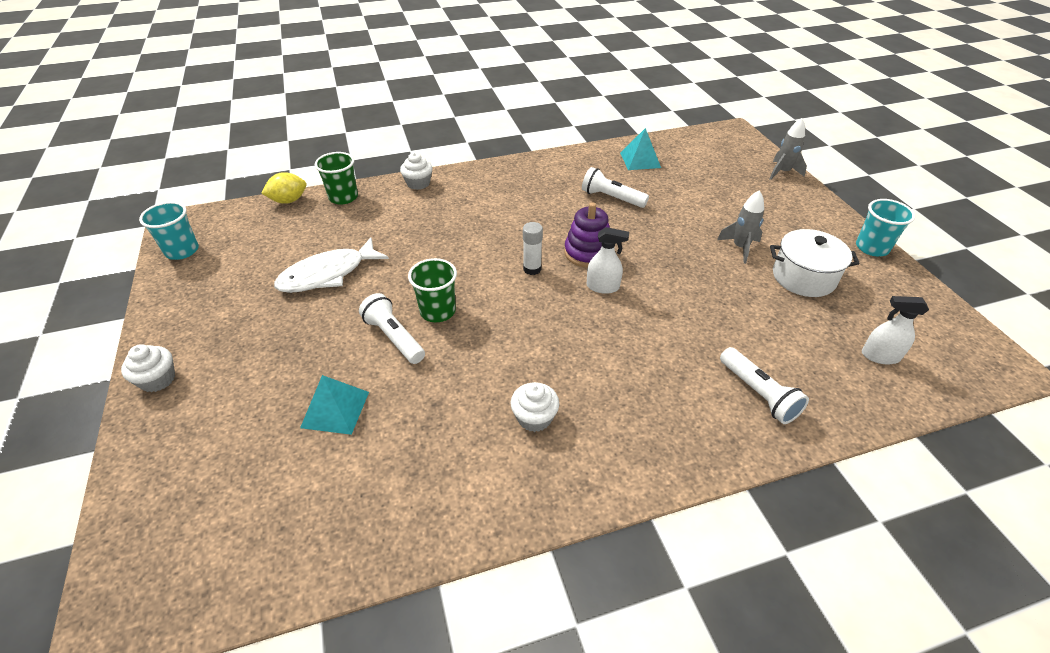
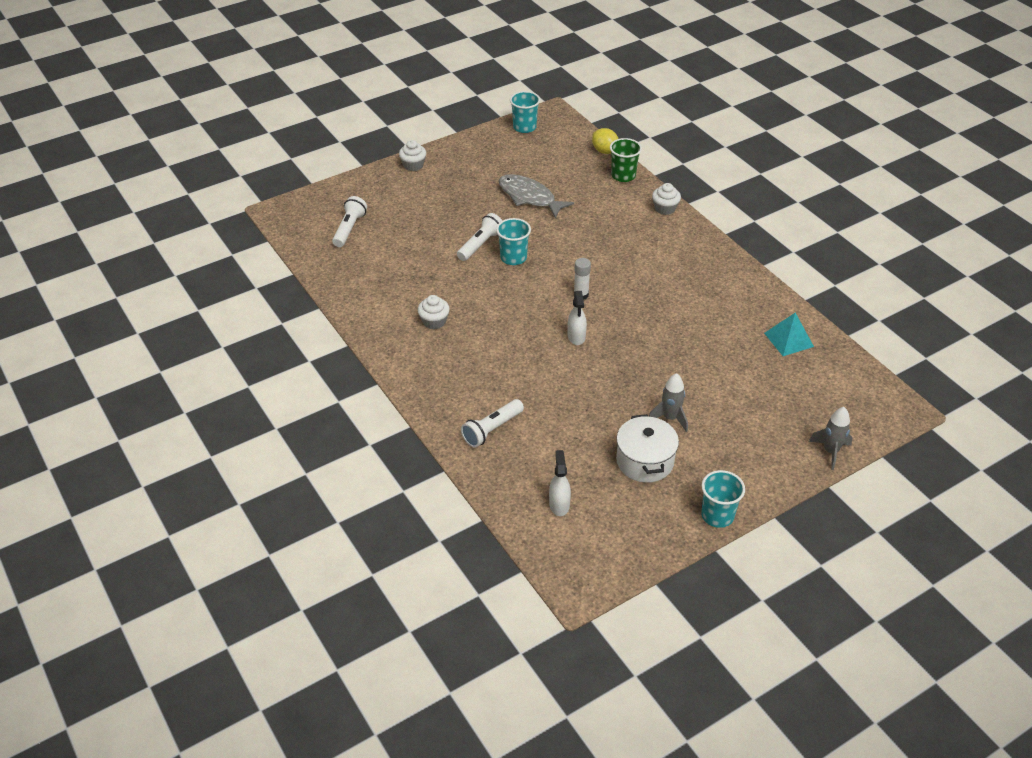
camera: 75 degrees right, 0 degrees up
white fish [274,237,389,293] -> grey fish [499,174,574,218]
turquoise pyramid [300,375,369,435] -> none
green cup [408,258,457,322] -> turquoise cup [496,218,531,265]
purple stacking toy [564,202,610,268] -> none
white flashlight [582,167,649,208] -> white flashlight moved to [332,196,367,247]

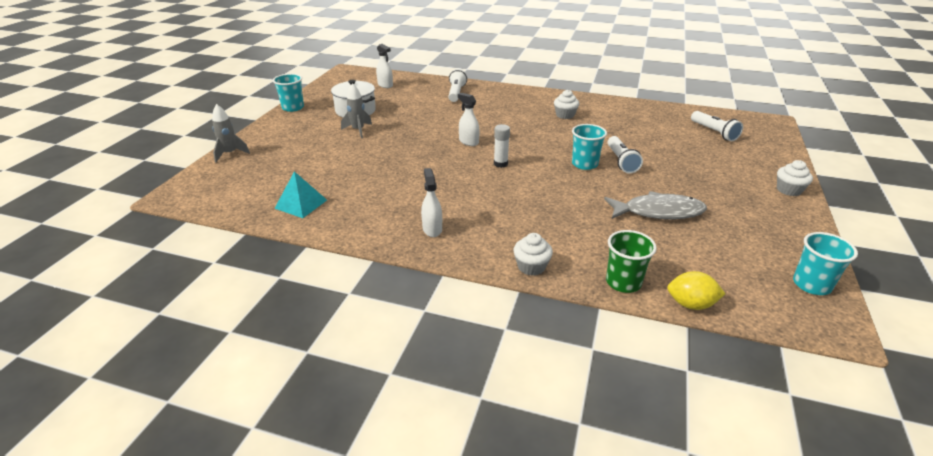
camera: 140 degrees right, 10 degrees down
none -> white spray bottle [421,168,442,237]

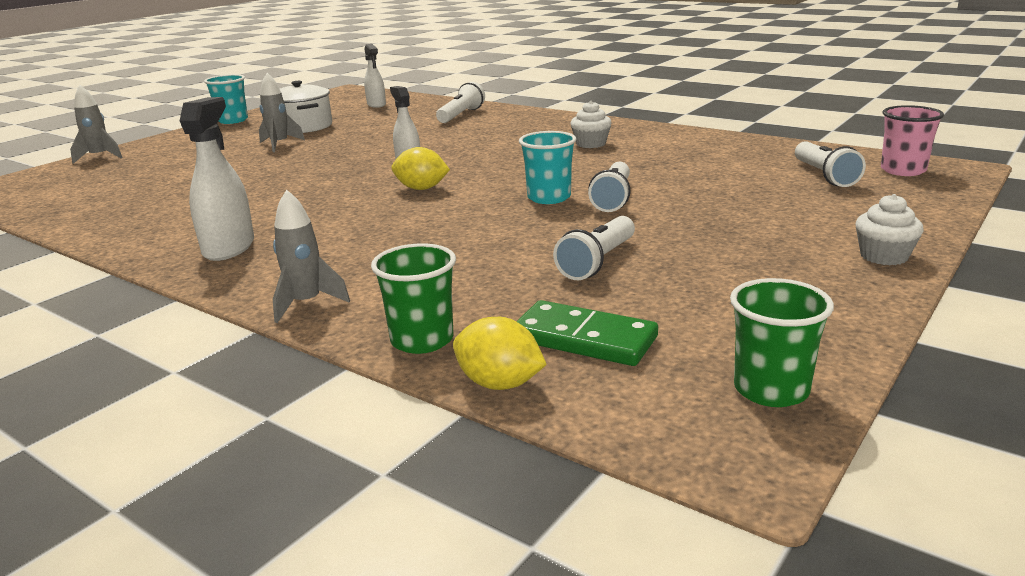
camera: 20 degrees right, 10 degrees down
turquoise pyramid [274,171,327,218] -> none
white spray bottle [421,168,442,237] -> white spray bottle [180,97,254,261], size x1.50
white glue stick [494,124,510,168] -> yellow lemon [392,147,450,190]
white cupcake [513,233,553,276] -> grey rocket [273,190,350,323]
grey fish [604,191,707,219] -> white flashlight [553,216,635,280]
turquoise cup [793,232,858,295] -> green cup [730,278,834,407]
none -> green domino [516,300,658,366]
none -> pink cup [881,105,944,176]

